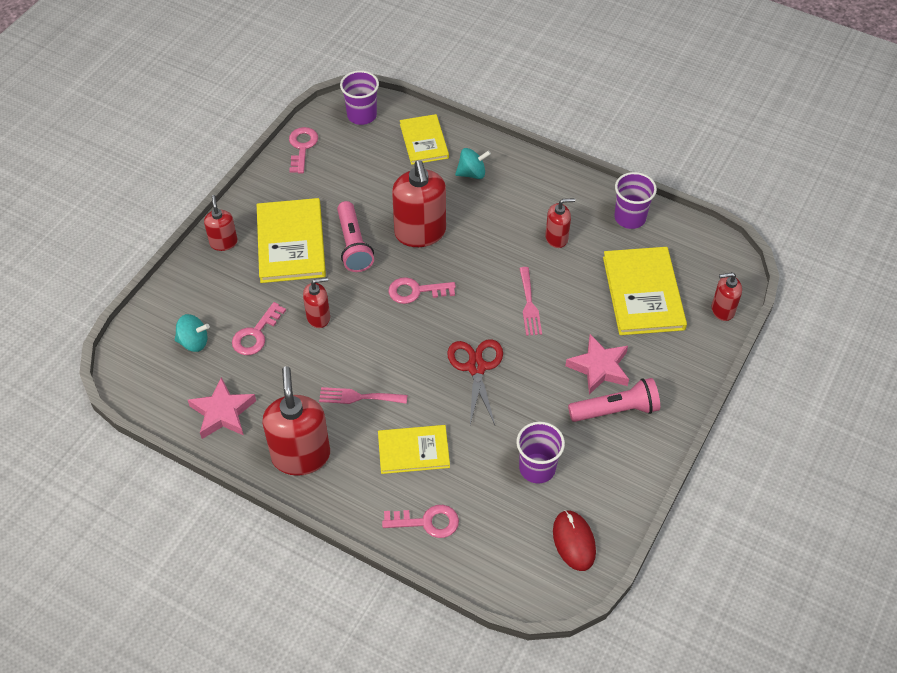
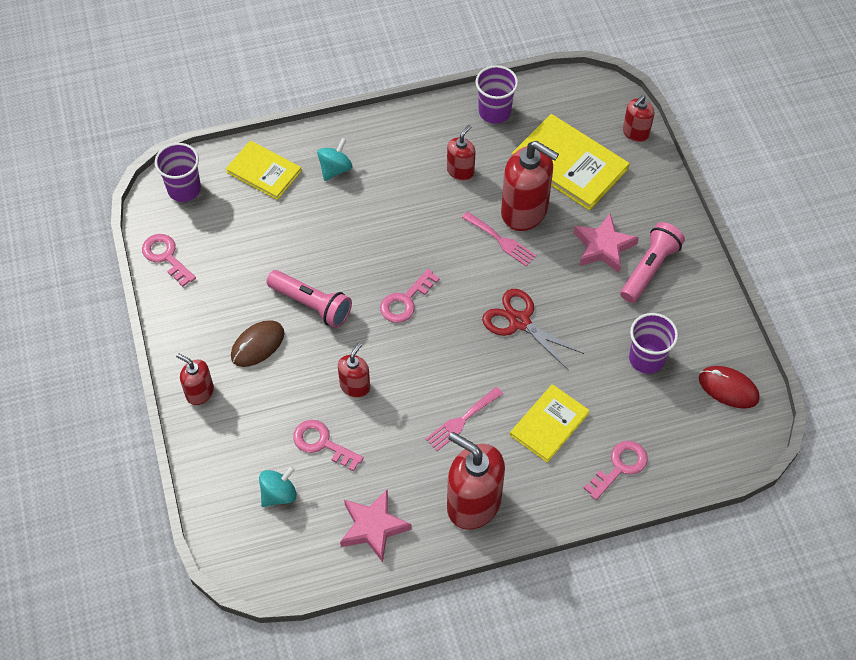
camera: 45 degrees left, 5 degrees up
pink key [232,302,286,355] -> pink key turned 135 degrees clockwise [293,420,364,471]
yellow book [257,198,326,283] -> brown mouse [231,320,284,367]
red soap dispenser [392,160,446,247] -> red soap dispenser moved to [501,141,559,231]

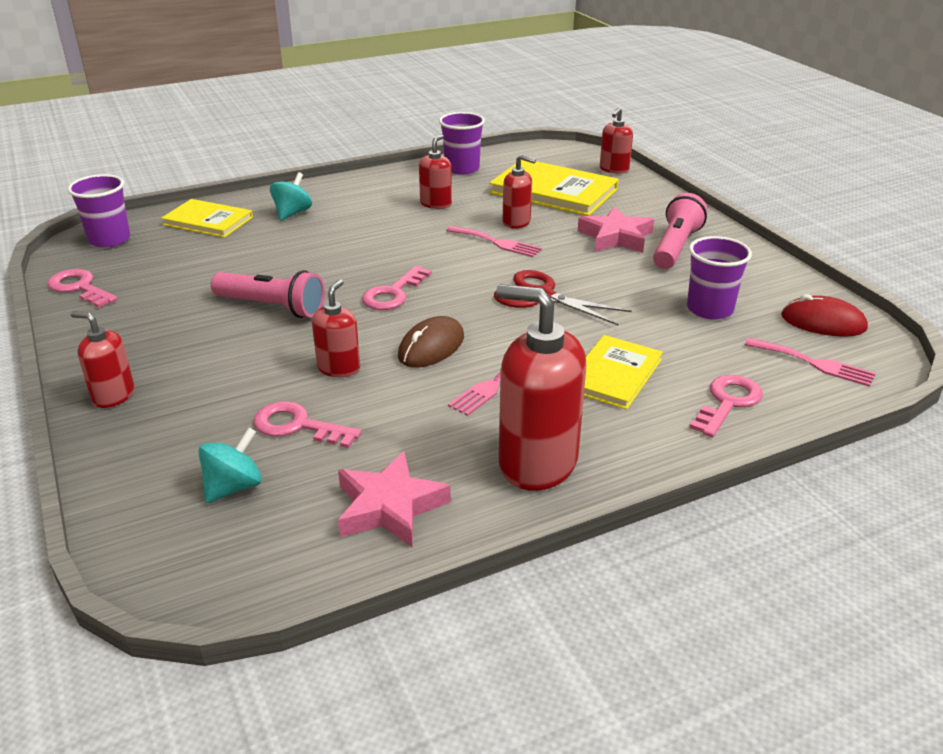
camera: 10 degrees left, 25 degrees down
brown mouse [231,320,284,367] -> brown mouse moved to [398,316,464,367]
red soap dispenser [501,141,559,231] -> red soap dispenser [502,155,536,229], size x0.54
none -> pink fork [745,338,876,387]

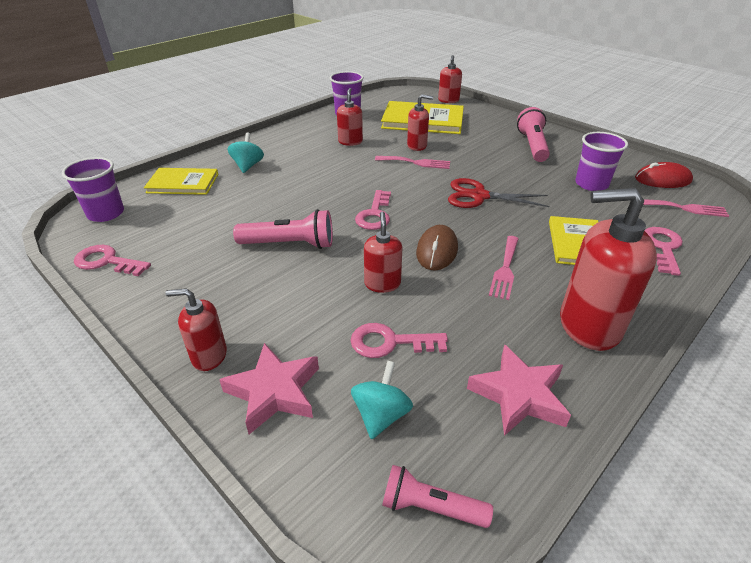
camera: 20 degrees left, 5 degrees up
pink star [578,206,654,253] -> pink star moved to [219,343,319,434]
none -> pink flashlight [382,465,493,528]

